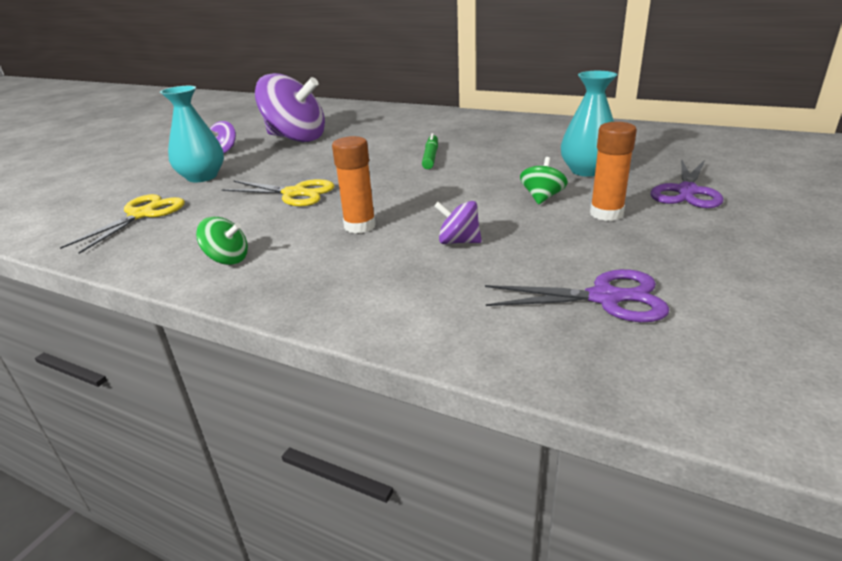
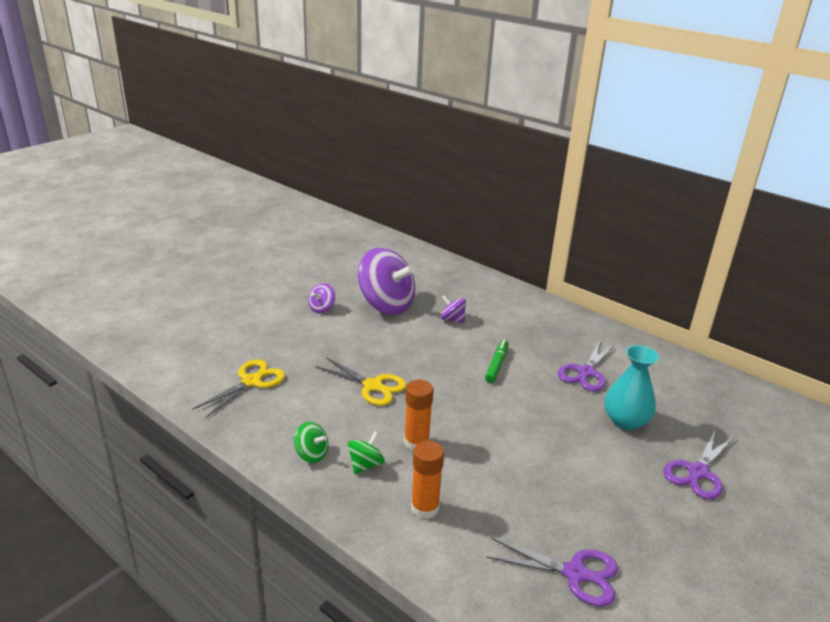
camera: 10 degrees right, 0 degrees up
turquoise vase [160,86,224,183] -> none
purple spinning top [434,201,482,244] -> purple spinning top moved to [441,295,466,323]
green spinning top [520,157,568,204] -> green spinning top moved to [348,431,385,474]
orange glue stick [590,122,637,221] -> orange glue stick moved to [411,441,444,519]
none -> purple scissors [558,340,615,391]

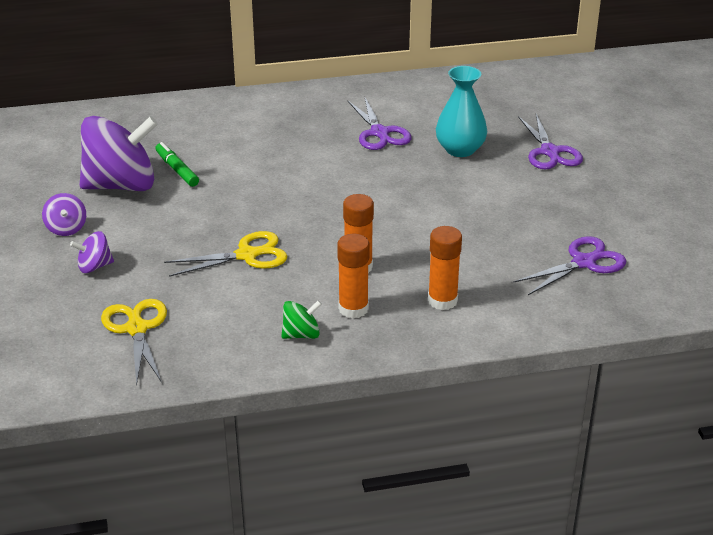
camera: 50 degrees left, 5 degrees up
green spinning top [348,431,385,474] -> orange glue stick [337,234,370,319]
purple spinning top [441,295,466,323] -> purple spinning top moved to [70,231,114,273]
green marker [485,339,509,383] -> green marker moved to [155,142,199,187]

